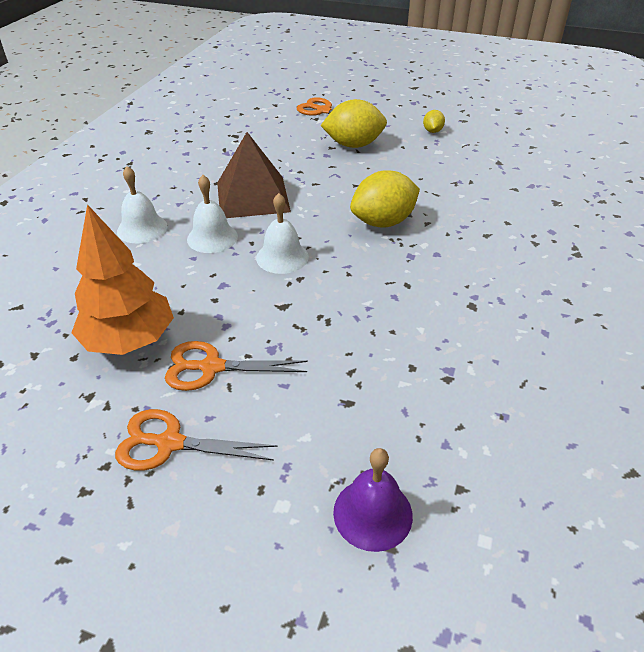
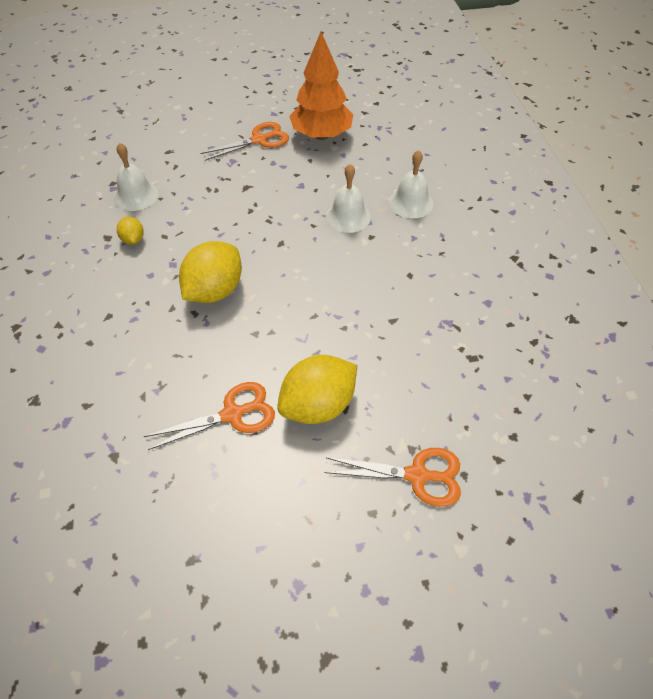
camera: 150 degrees right, 10 degrees up
orange scissors [115,409,278,471] -> orange scissors moved to [144,382,275,450]
brown pyramid [217,132,291,218] -> none
white bell [256,193,309,274] -> white bell moved to [114,143,159,211]
purple bell [333,448,413,552] -> none
yellow lemon [423,110,445,133] -> yellow lemon moved to [117,217,144,245]

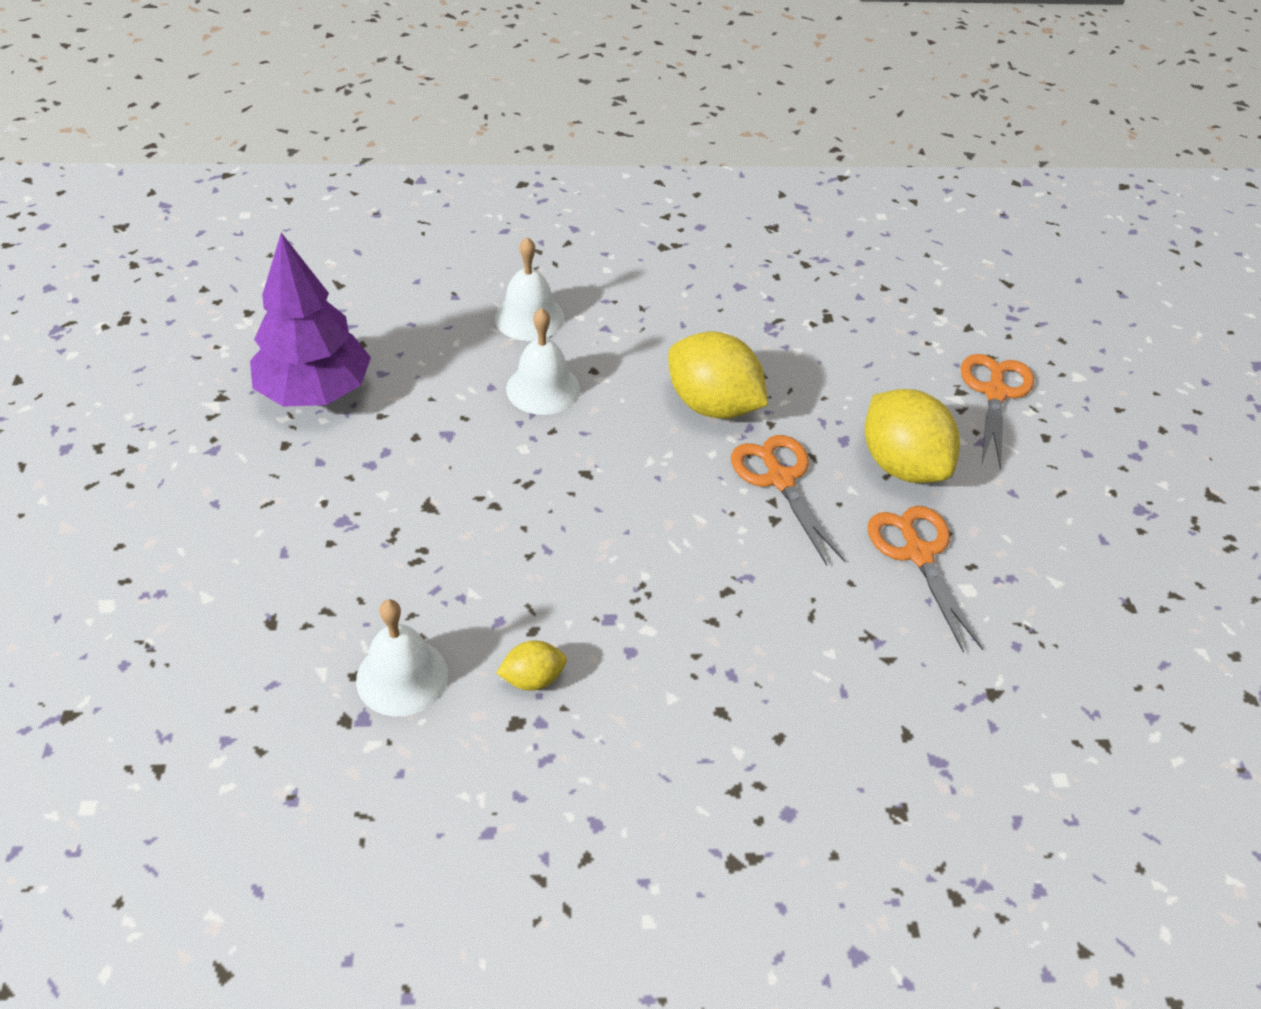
camera: 85 degrees left, 5 degrees down
yellow lemon [179,241,242,303] -> yellow lemon moved to [668,332,768,419]
orange scissors [201,122,289,161] -> orange scissors moved to [731,435,845,566]
orange tree [289,32,353,140] -> purple tree [250,233,371,407]

